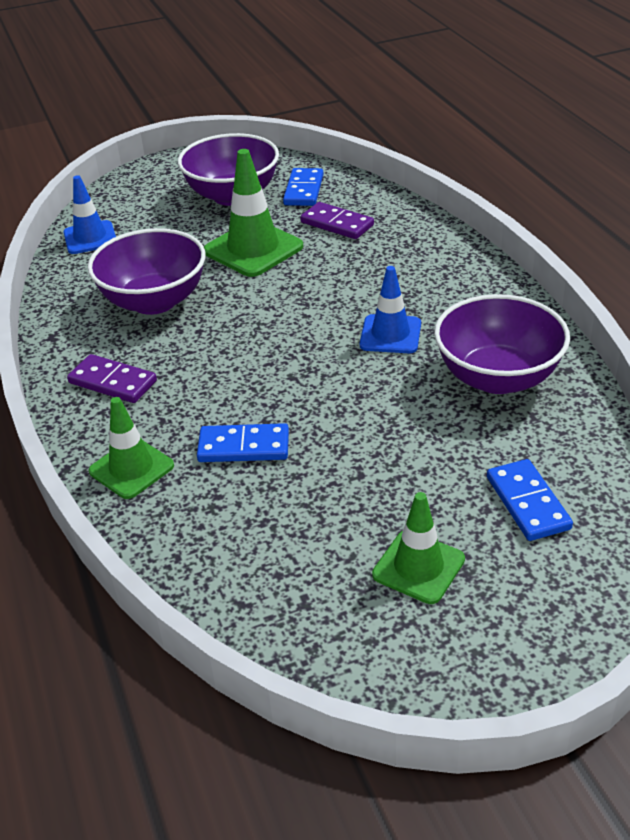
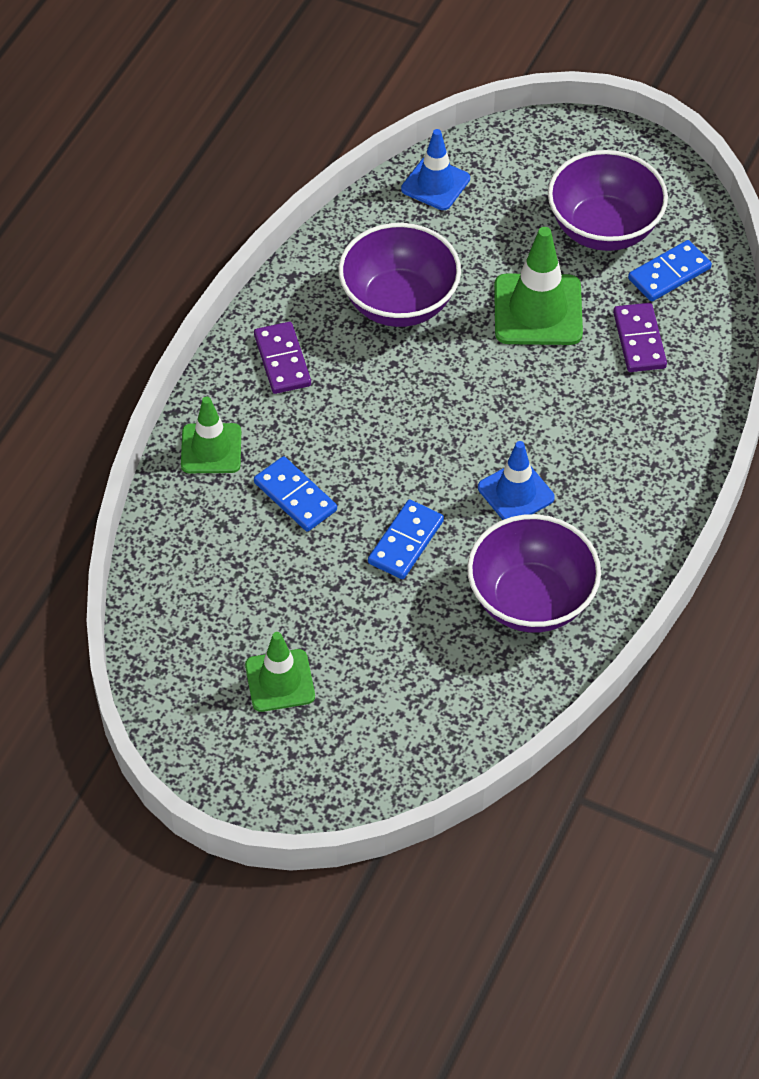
camera: 45 degrees right, 15 degrees up
blue domino [487,459,573,541] -> blue domino moved to [368,500,444,579]

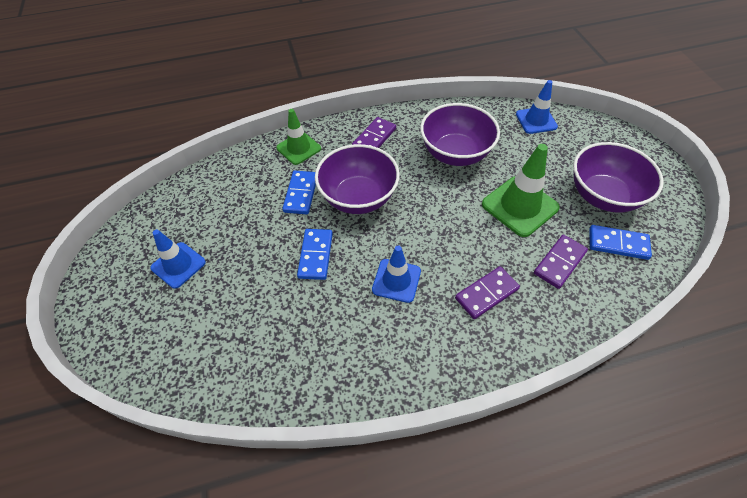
camera: 50 degrees right, 0 degrees up
green traffic cone [245,632,315,712] -> blue traffic cone [150,230,206,289]
blue domino [368,500,444,579] -> blue domino turned 75 degrees counterclockwise [297,229,333,280]
purple bowl [467,514,601,633] -> purple bowl moved to [315,144,400,214]
none -> purple domino [455,266,520,319]

